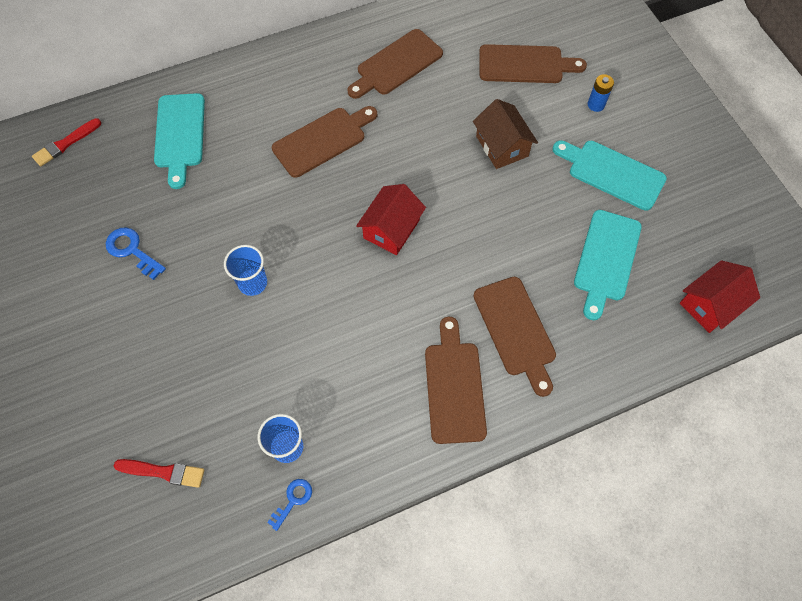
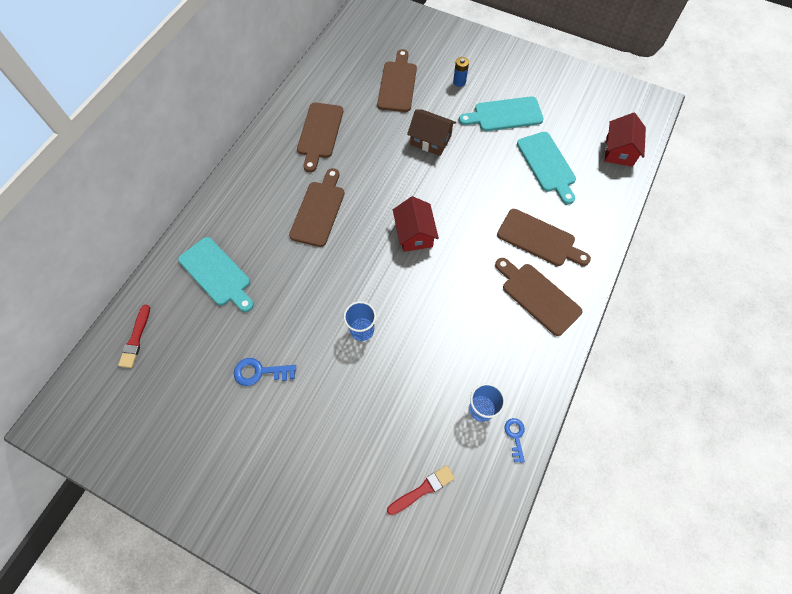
camera: 40 degrees left, 0 degrees up
brown cutting board [479,44,587,83] -> brown cutting board turned 45 degrees counterclockwise [377,49,417,112]

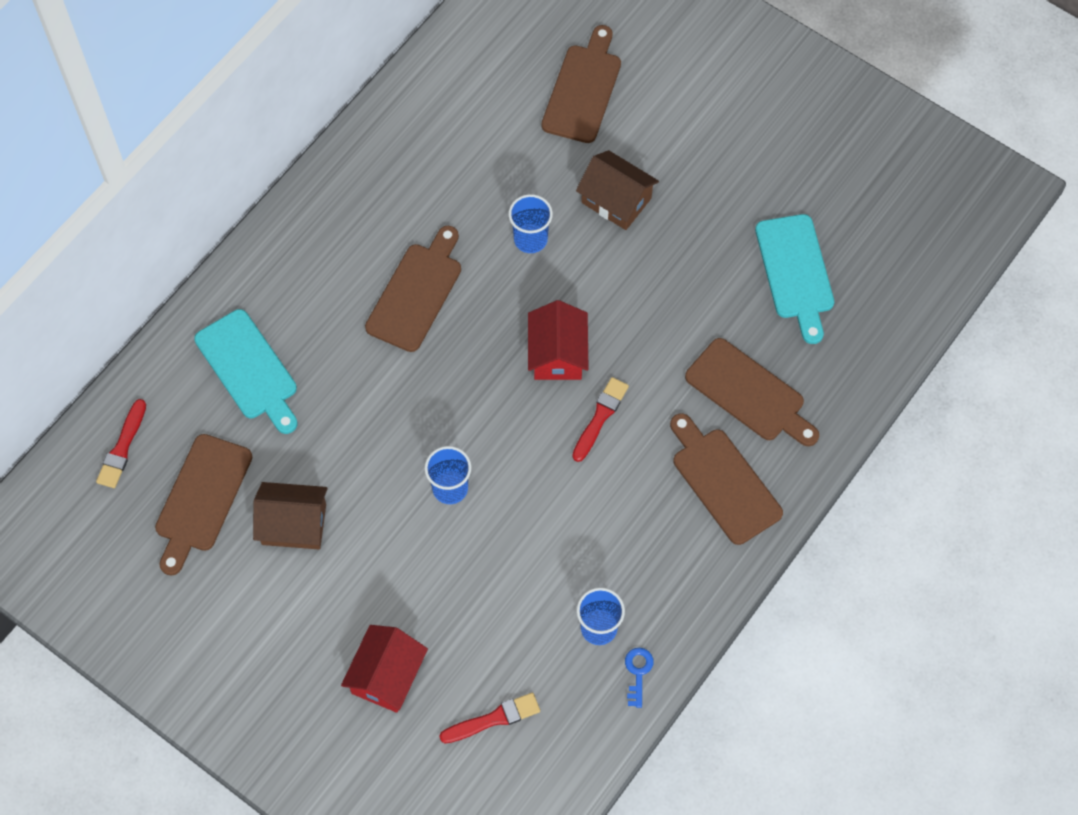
camera: 10 degrees right, 0 degrees up
blue key [234,358,296,386] -> brown house [253,482,328,549]
brown cutting board [297,103,343,172] -> brown cutting board moved to [155,434,252,576]
blue battery [453,57,469,87] -> none
turquoise cutting board [459,96,544,131] -> none
red house [605,113,646,167] -> red house moved to [341,625,428,713]
none -> blue cup [509,194,553,253]
none -> red brush [572,377,629,462]

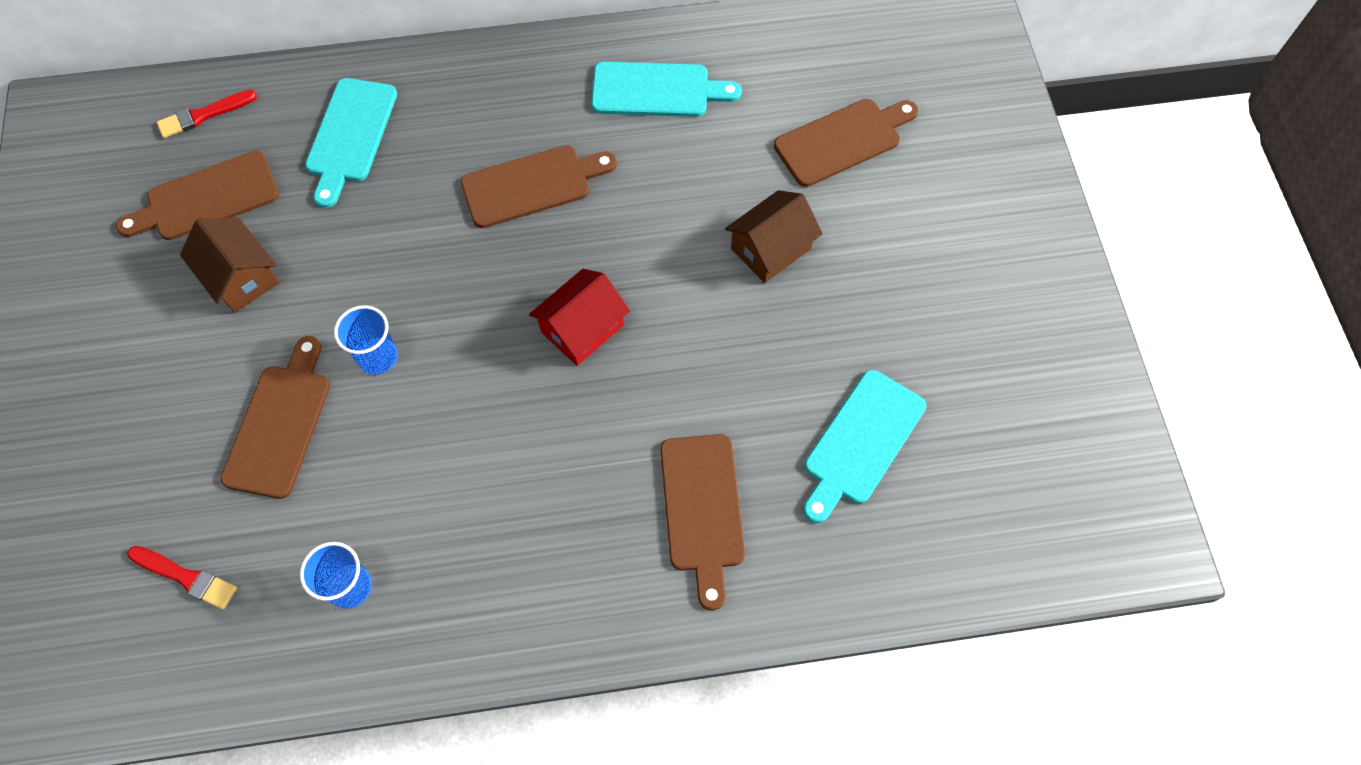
camera: 45 degrees right, 0 degrees up
red house [341,625,428,713] -> none
blue cup [509,194,553,253] -> none
red brush [572,377,629,462] -> none
brown house [576,150,659,230] -> brown house turned 60 degrees clockwise [725,190,823,283]
blue key [625,648,653,708] -> none
brown cutting board [670,413,783,545] -> brown cutting board moved to [221,336,330,499]
none -> turquoise cutting board [591,62,742,117]

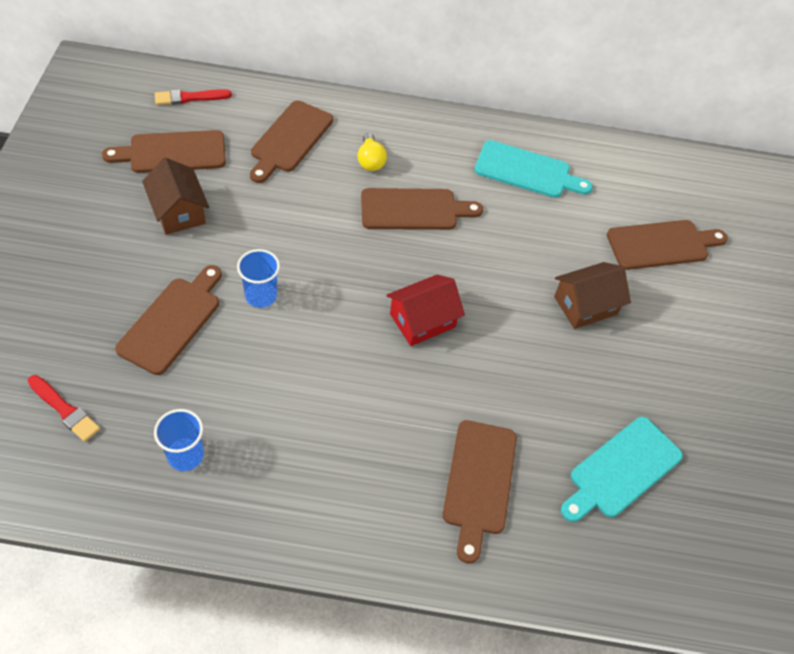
camera: 10 degrees right, 10 degrees down
turquoise cutting board [305,78,397,208] -> brown cutting board [250,100,333,183]
none -> yellow light bulb [357,133,387,171]

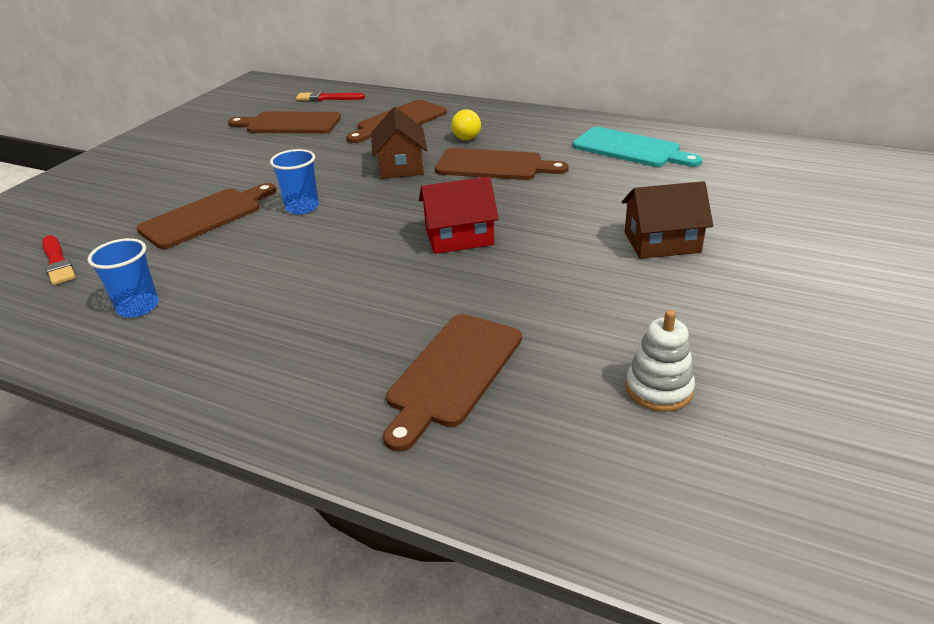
camera: 25 degrees right, 20 degrees down
brown house [142,158,209,235] -> brown house moved to [371,107,427,179]
turquoise cutting board [561,417,683,522] -> white stacking toy [626,310,695,412]
brown cutting board [607,220,728,270] -> none

